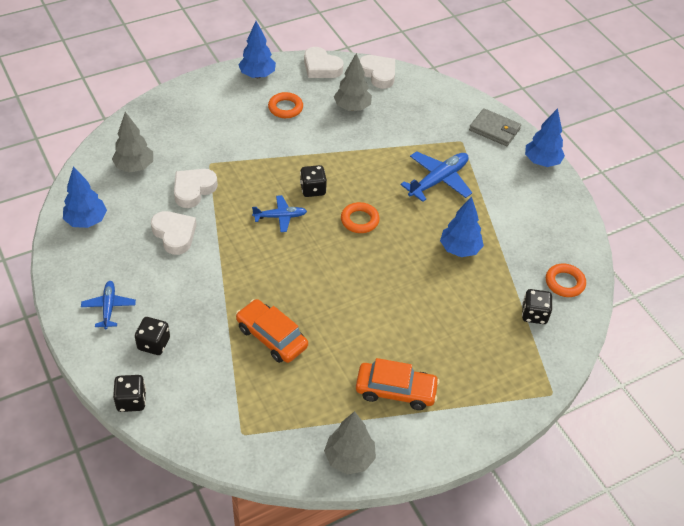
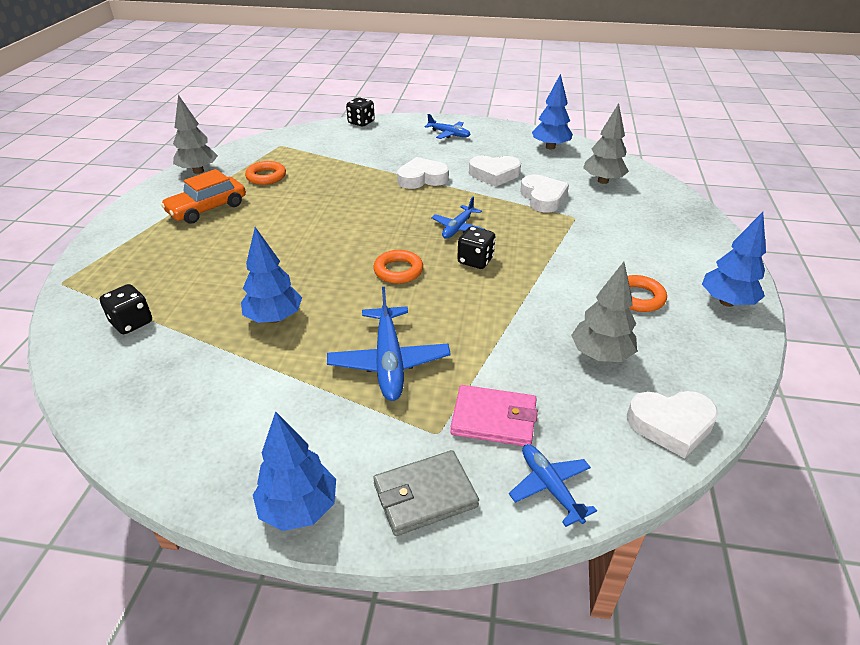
camera: 130 degrees right, 10 degrees down
black dice [135,317,170,355] -> none
orange car [236,299,308,363] -> none
white heart [304,47,344,78] -> white heart moved to [397,157,449,189]
orange ring [546,264,586,297] -> orange ring moved to [245,161,286,185]
none -> pink wallet [450,385,538,446]
none -> blue plane [509,444,597,527]

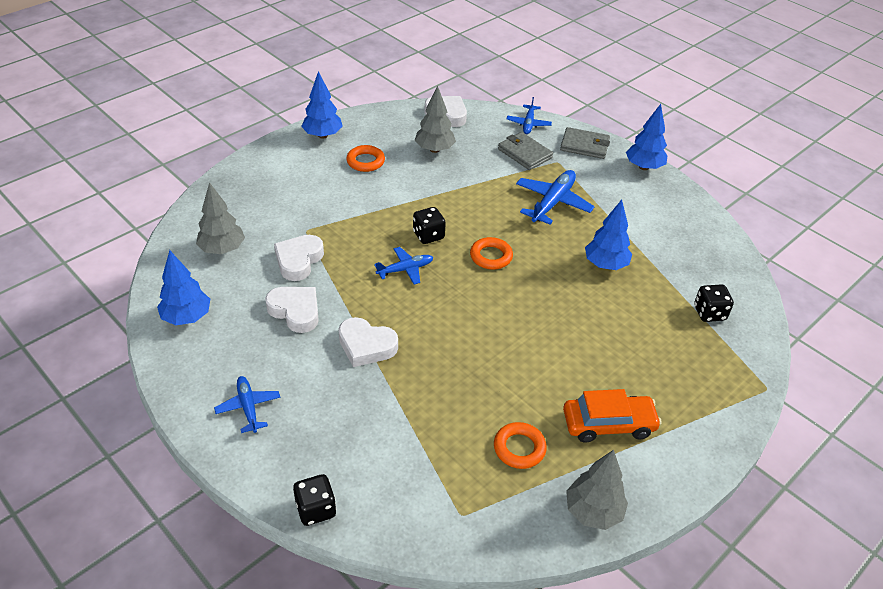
camera: 145 degrees left, 5 degrees up
pink wallet [450,385,538,446] -> grey wallet [498,132,553,170]

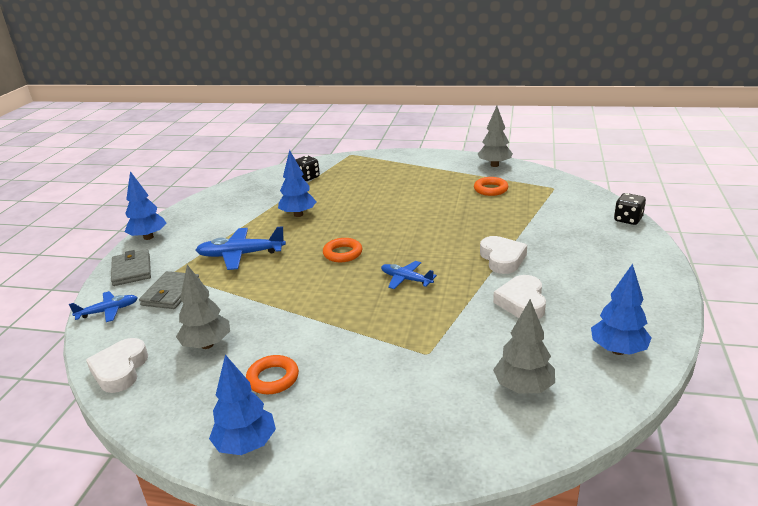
camera: 120 degrees left, 15 degrees down
blue plane [214,376,280,433] -> none
white heart [274,235,324,281] -> none
black dice [413,207,446,244] -> none
orange car [563,389,662,443] -> none

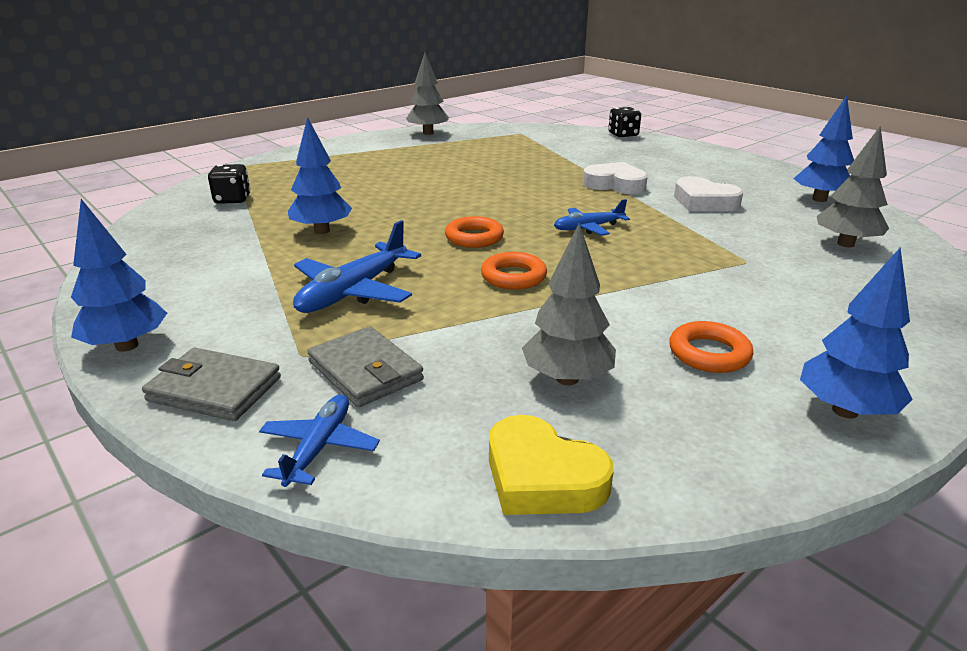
camera: 55 degrees left, 0 degrees up
white heart [86,338,148,393] -> yellow heart [489,415,614,515]
orange ring [474,177,509,196] -> orange ring moved to [481,252,547,290]

